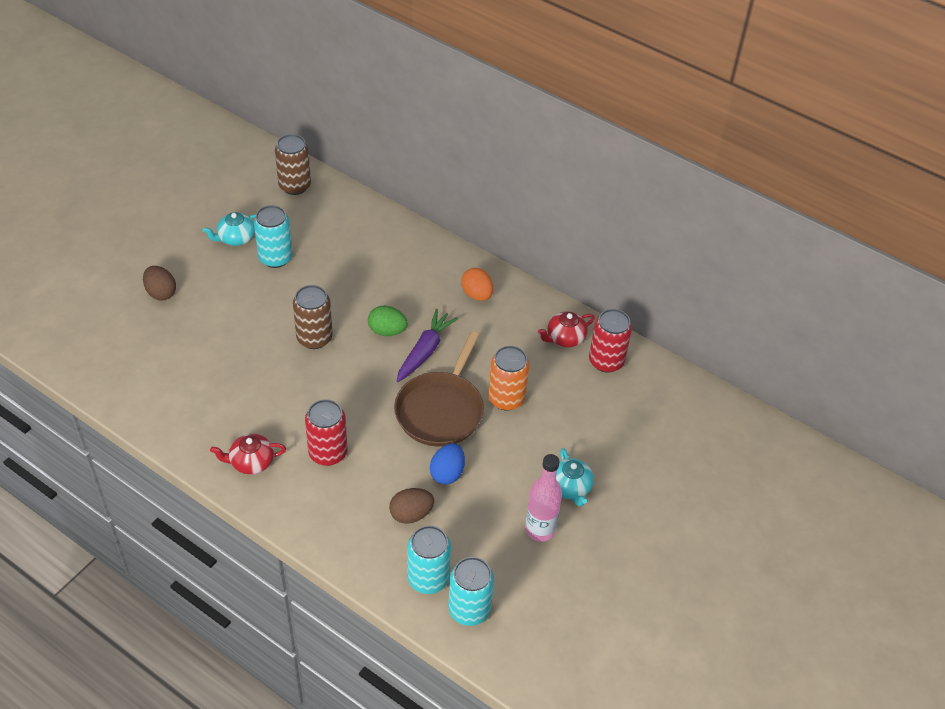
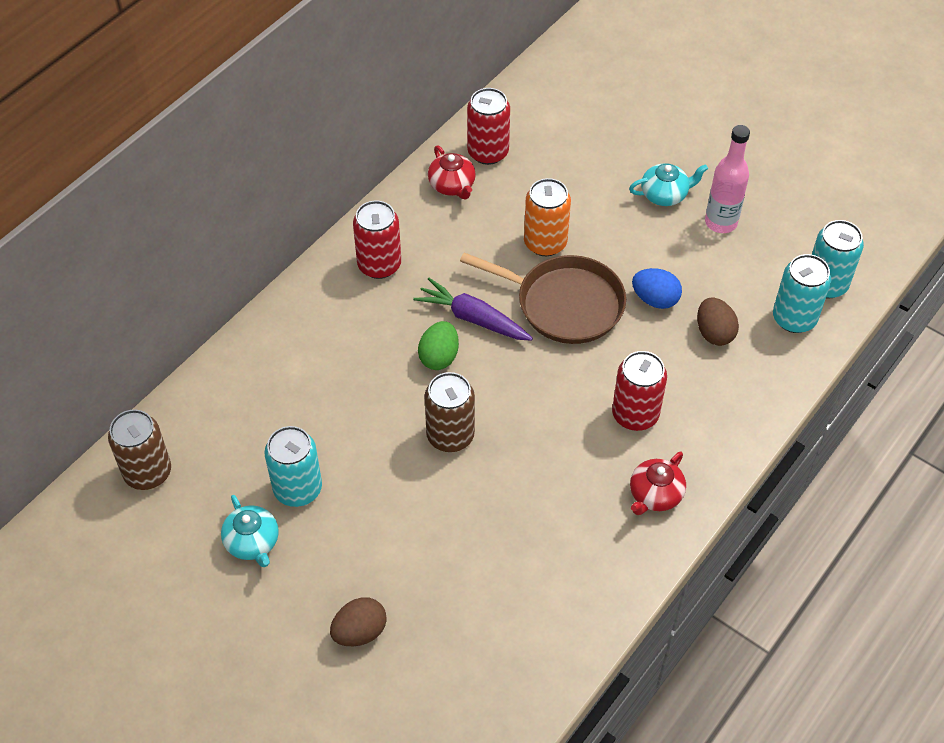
camera: 85 degrees left, 5 degrees up
red teapot [210,434,286,474] -> red teapot turned 45 degrees clockwise [630,451,686,515]
orange egg [461,268,493,301] -> red can [353,200,401,279]

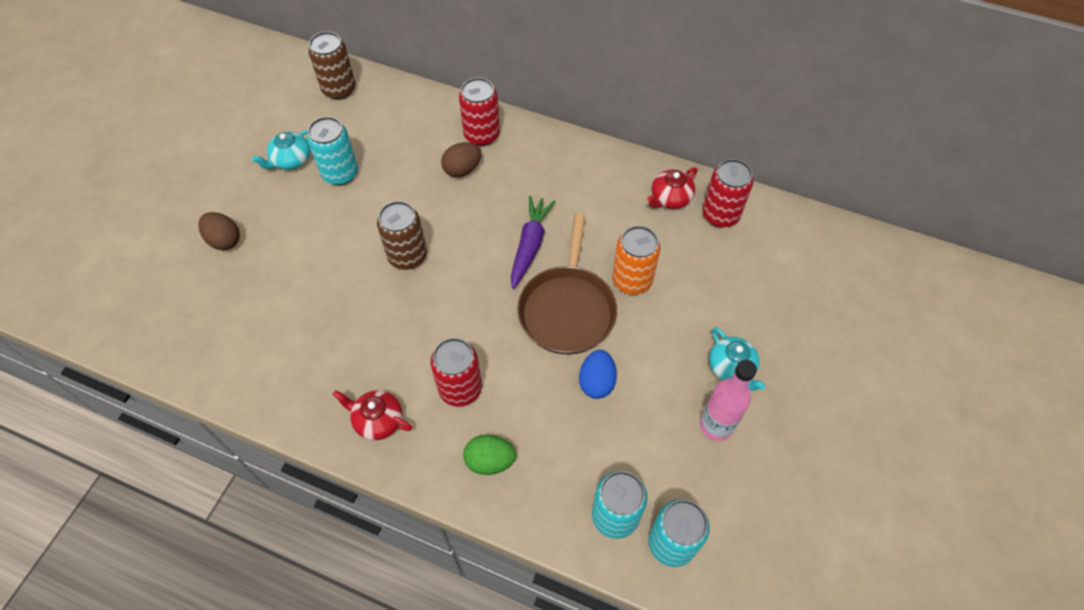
camera: 75 degrees right, 5 degrees up
red can [353,200,401,279] -> red can moved to [459,78,500,146]
green egg [418,321,459,370] -> green egg moved to [463,435,516,475]
brown egg [697,297,739,346] -> brown egg moved to [441,142,481,177]

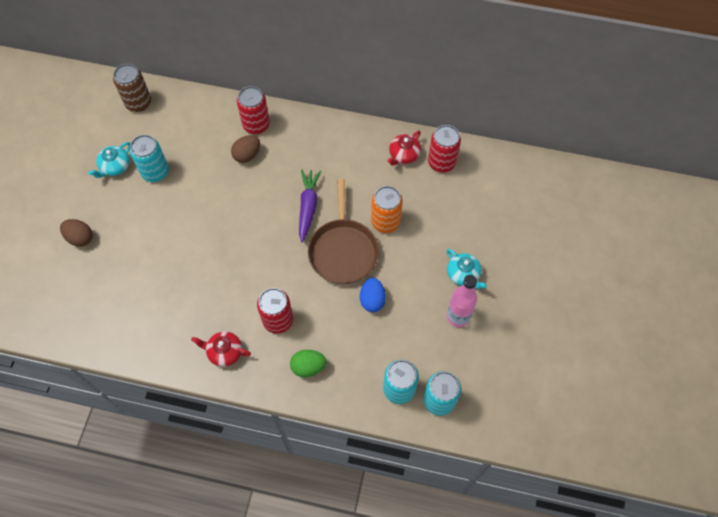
camera: 10 degrees left, 5 degrees up
brown can [377,201,427,270] -> none

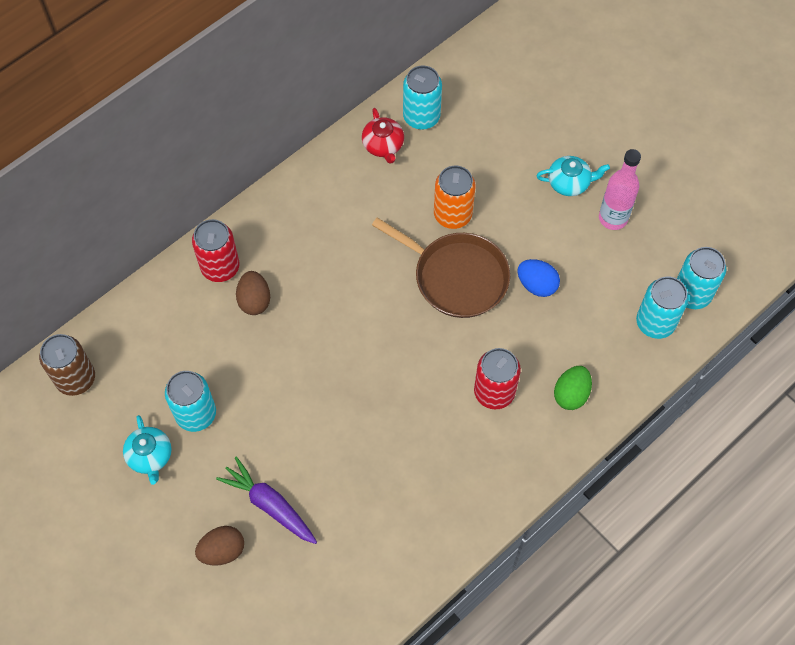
camera: 55 degrees left, 0 degrees up
red teapot [191,331,251,367] -> none
purple carrot [299,169,321,242] -> purple carrot moved to [216,457,317,544]
red can [428,125,461,172] -> turquoise can [403,65,442,130]

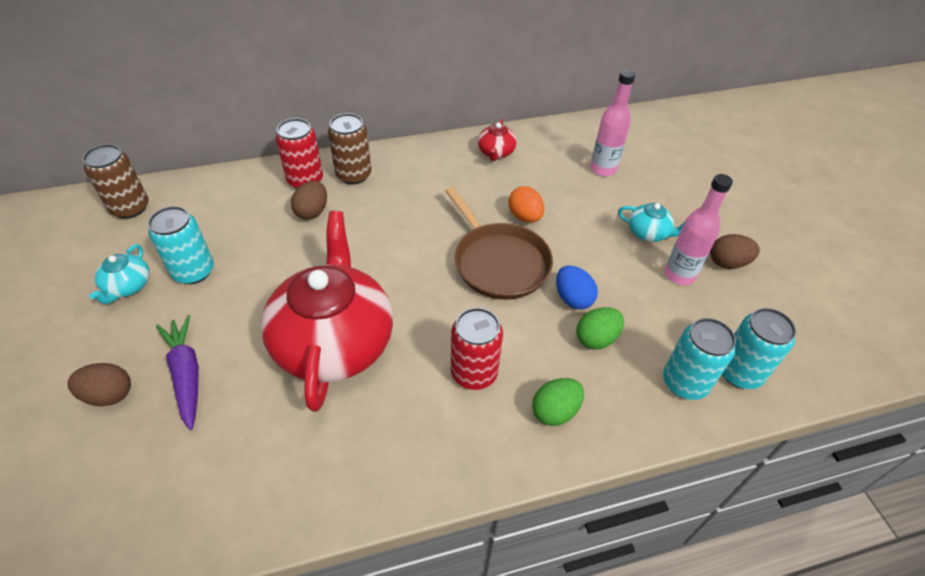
camera: 25 degrees right, 15 degrees down
turquoise can [403,65,442,130] -> none
orange can [434,166,476,229] -> orange egg [508,186,544,223]
none -> red teapot [261,211,393,412]
none -> brown can [328,113,371,185]
none -> green egg [576,307,624,349]
none -> pink bottle [590,70,635,176]
none -> brown egg [710,234,760,269]

